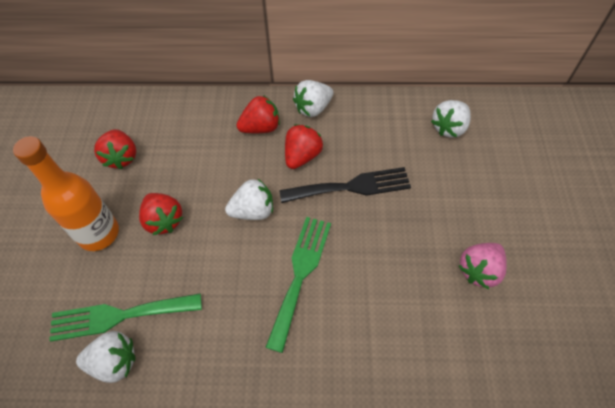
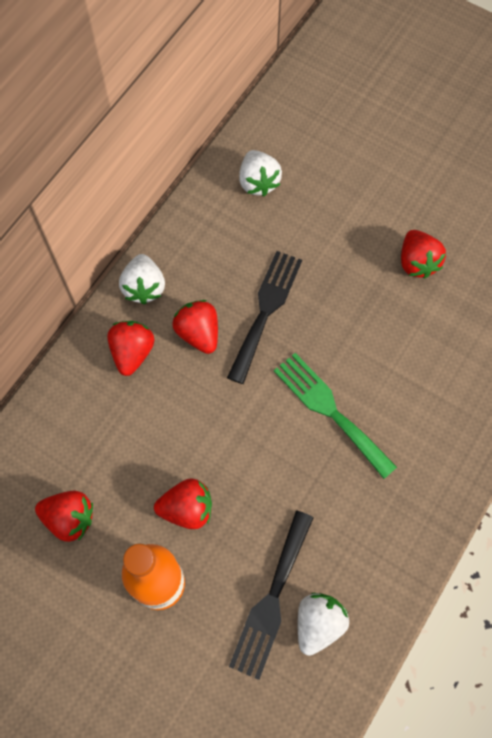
camera: 60 degrees left, 10 degrees up
green fork [49,293,202,342] -> black fork [229,511,314,680]
white strawberry [225,178,273,220] -> none
pink strawberry [459,243,507,289] -> red strawberry [401,230,446,279]

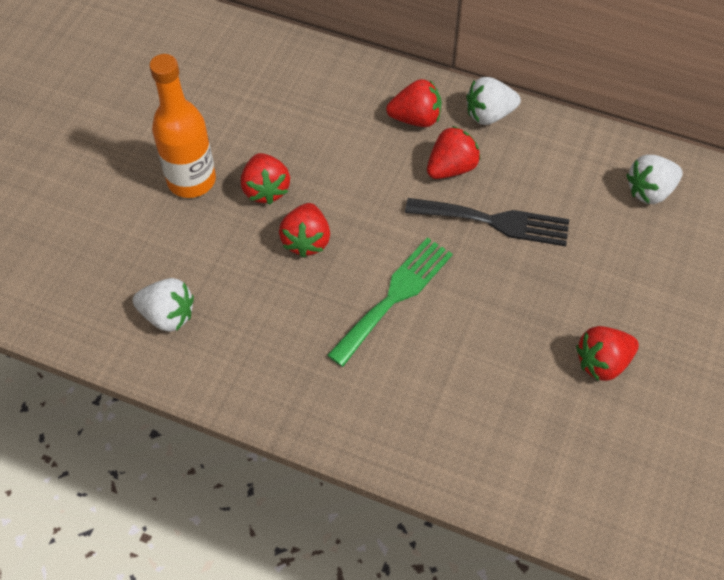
camera: 80 degrees right, 10 degrees down
red strawberry [35,491,93,542] -> red strawberry moved to [279,203,330,258]
black fork [229,511,314,680] -> none

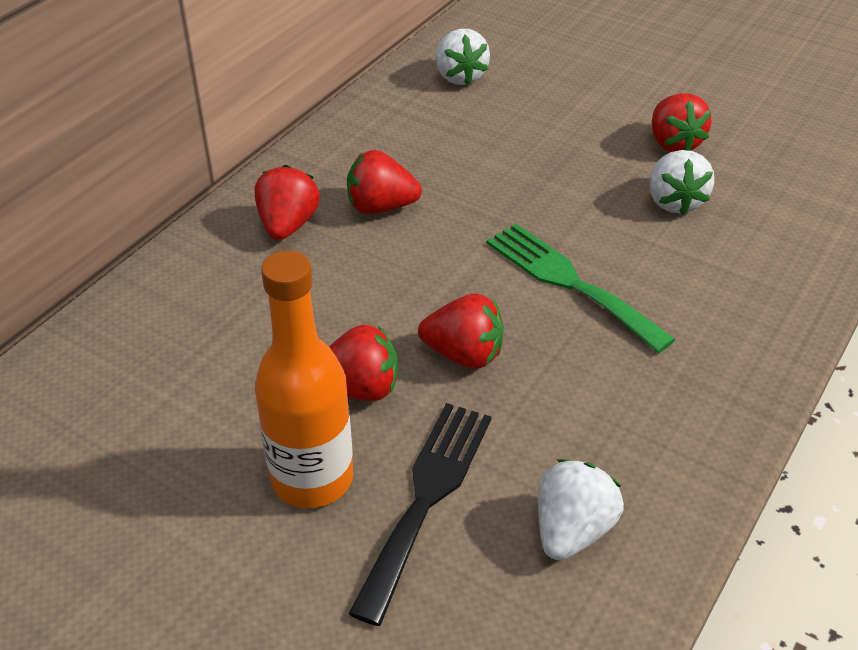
camera: 80 degrees left, 15 degrees down
black fork [405,198,569,246] -> black fork moved to [348,403,492,626]
red strawberry [427,126,481,179] -> red strawberry turned 60 degrees counterclockwise [347,150,422,214]
white strawberry [466,77,521,125] -> white strawberry moved to [649,150,714,215]

